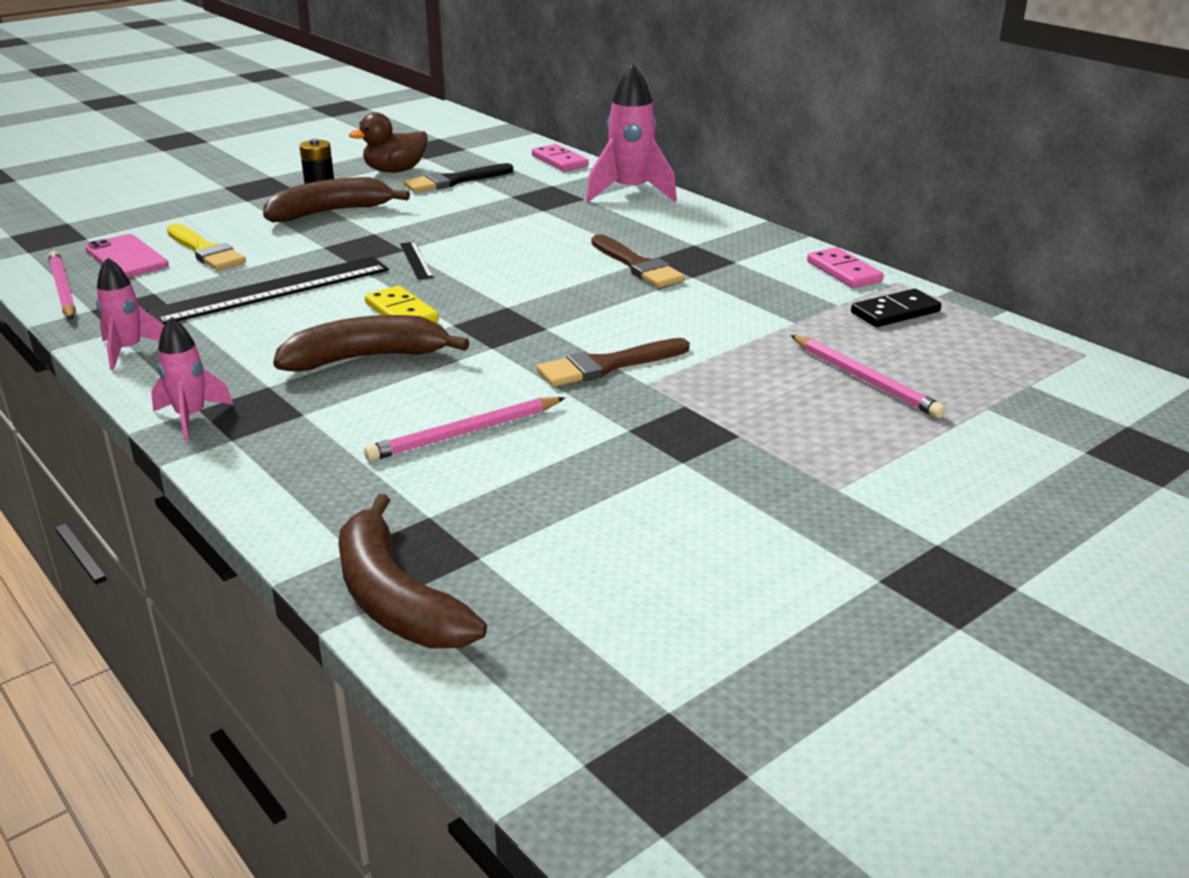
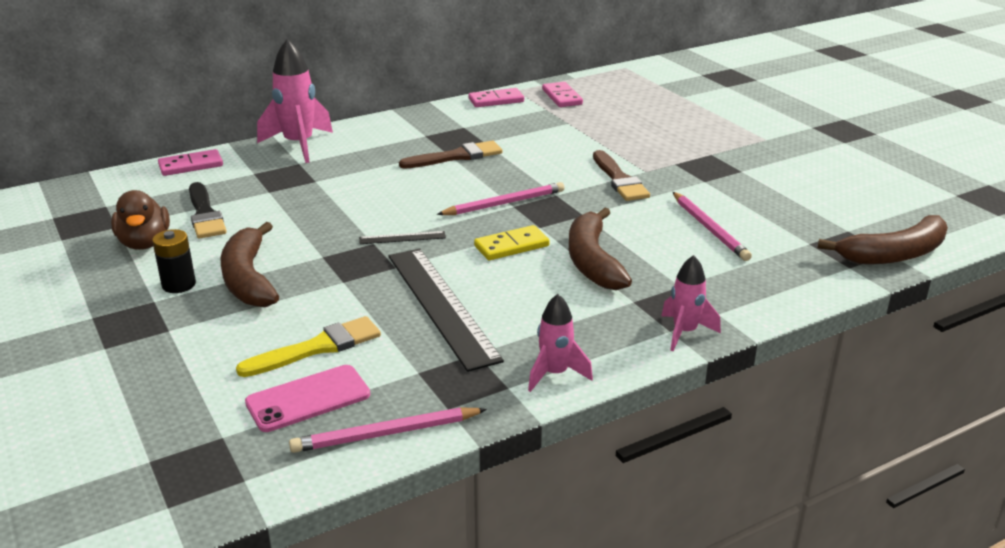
camera: 80 degrees left, 0 degrees up
pink pencil [791,335,946,418] -> pink pencil moved to [437,182,565,215]
black domino [851,289,941,327] -> pink domino [542,82,583,107]

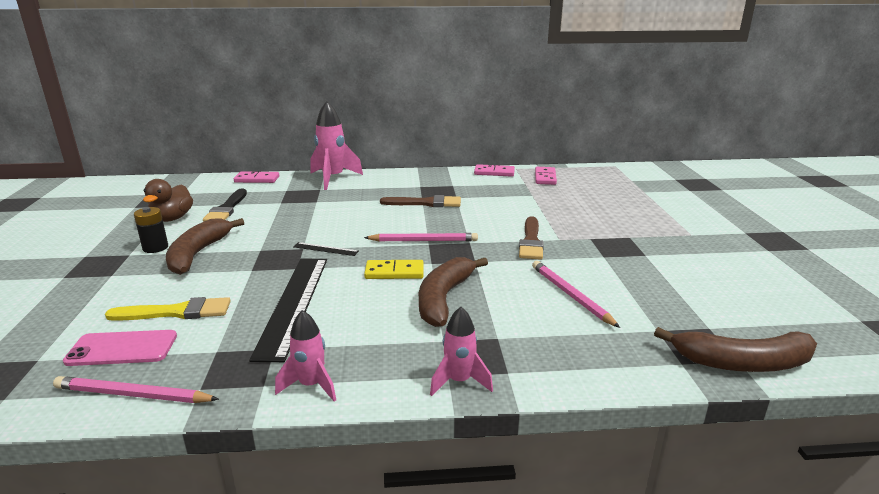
camera: 25 degrees right, 5 degrees down
pink pencil [673,192,752,261] -> pink pencil turned 150 degrees clockwise [532,261,620,328]

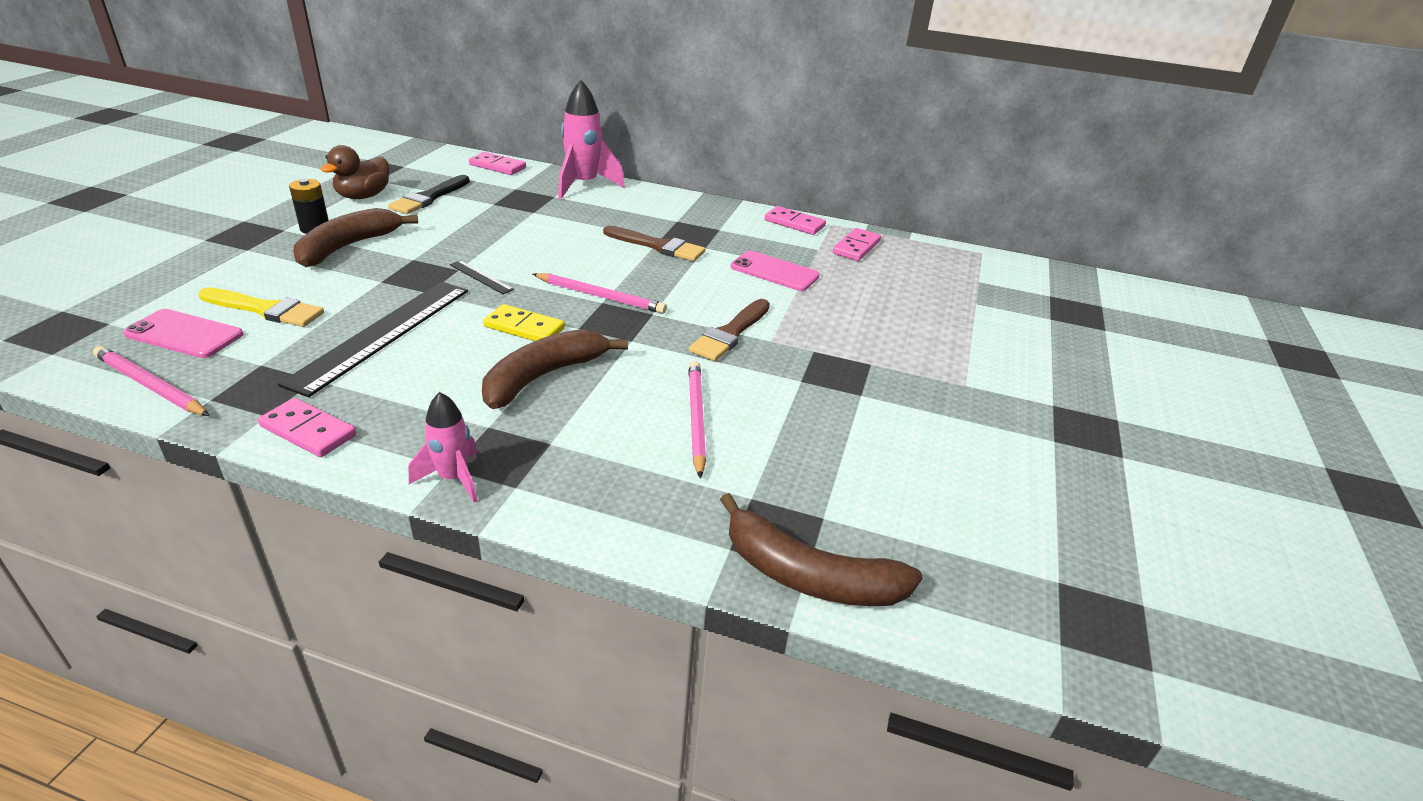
camera: 20 degrees right, 10 degrees up
pink rocket [275,310,336,401] -> pink domino [258,398,356,457]
none -> pink phone [731,250,820,291]

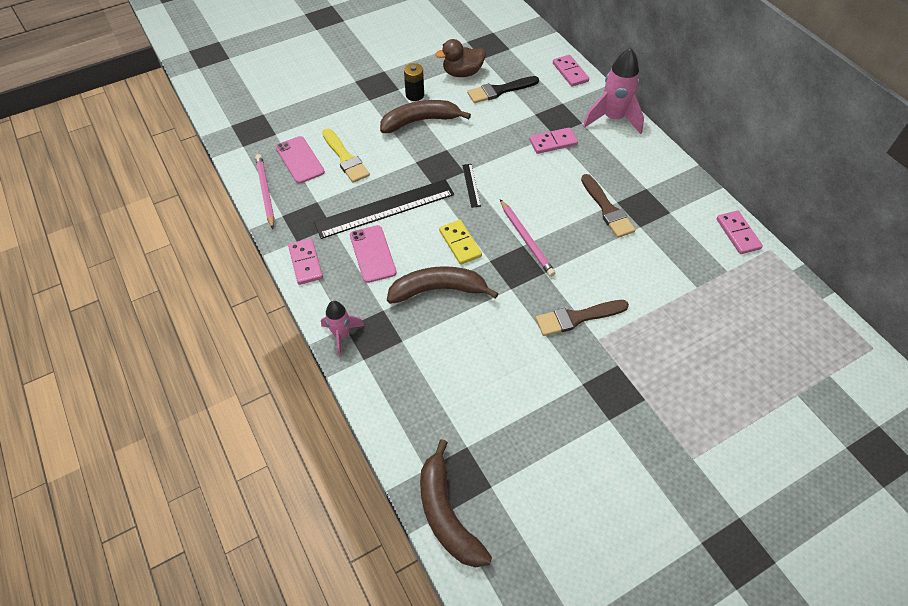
camera: 45 degrees right, 20 degrees up
pink pencil [688,361,706,479] -> none
pink phone [731,250,820,291] -> pink phone moved to [350,225,397,283]
pink domino [832,228,881,261] -> pink domino moved to [529,127,578,154]

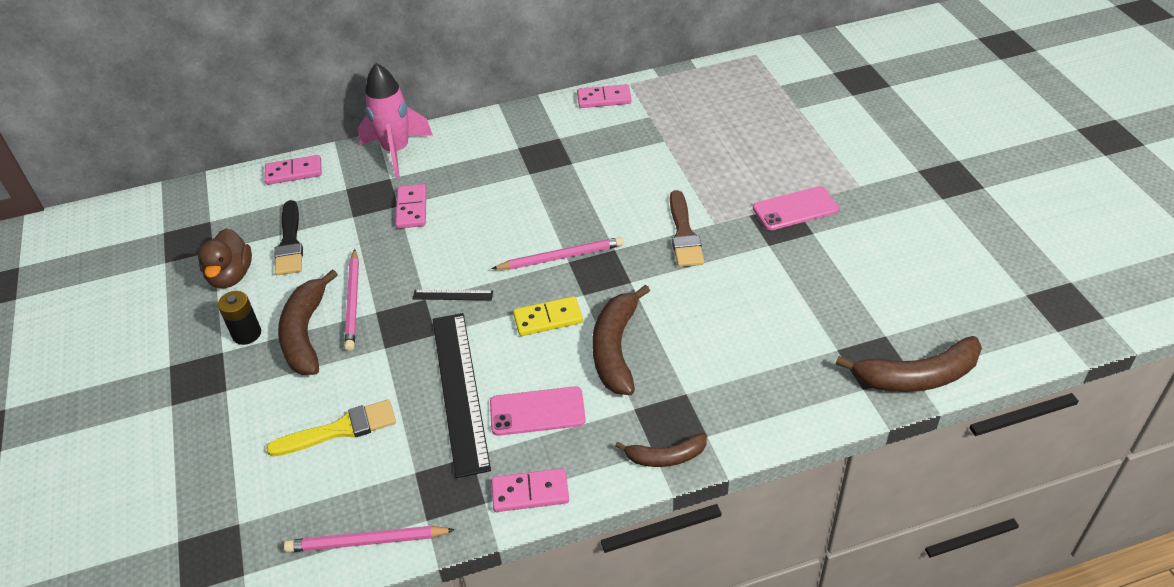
camera: 75 degrees left, 10 degrees down
pink phone [276,136,325,183] -> pink phone moved to [753,186,839,230]
pink rocket [321,301,364,357] -> brown banana [615,433,707,467]
brown brush [581,174,636,238] -> none
none -> pink pencil [344,249,359,351]

